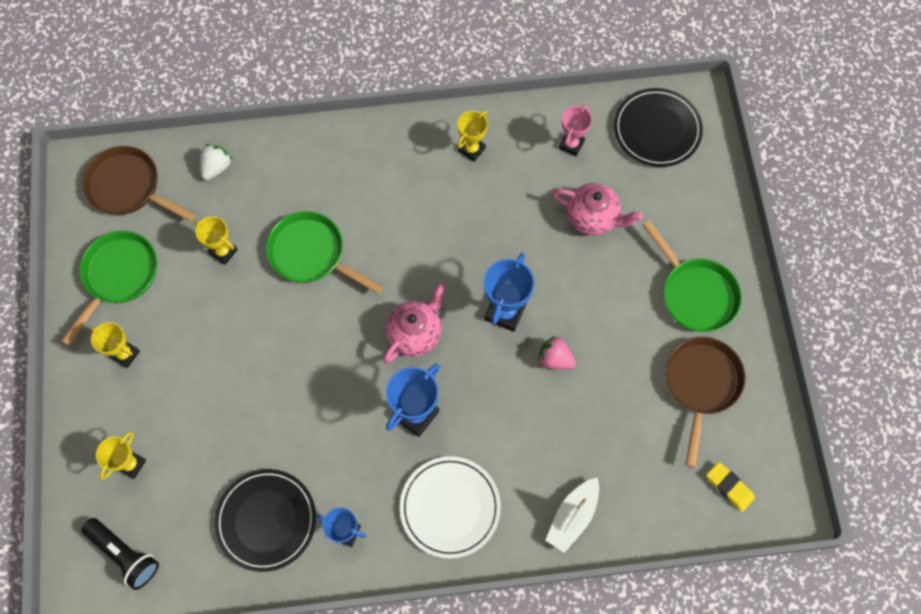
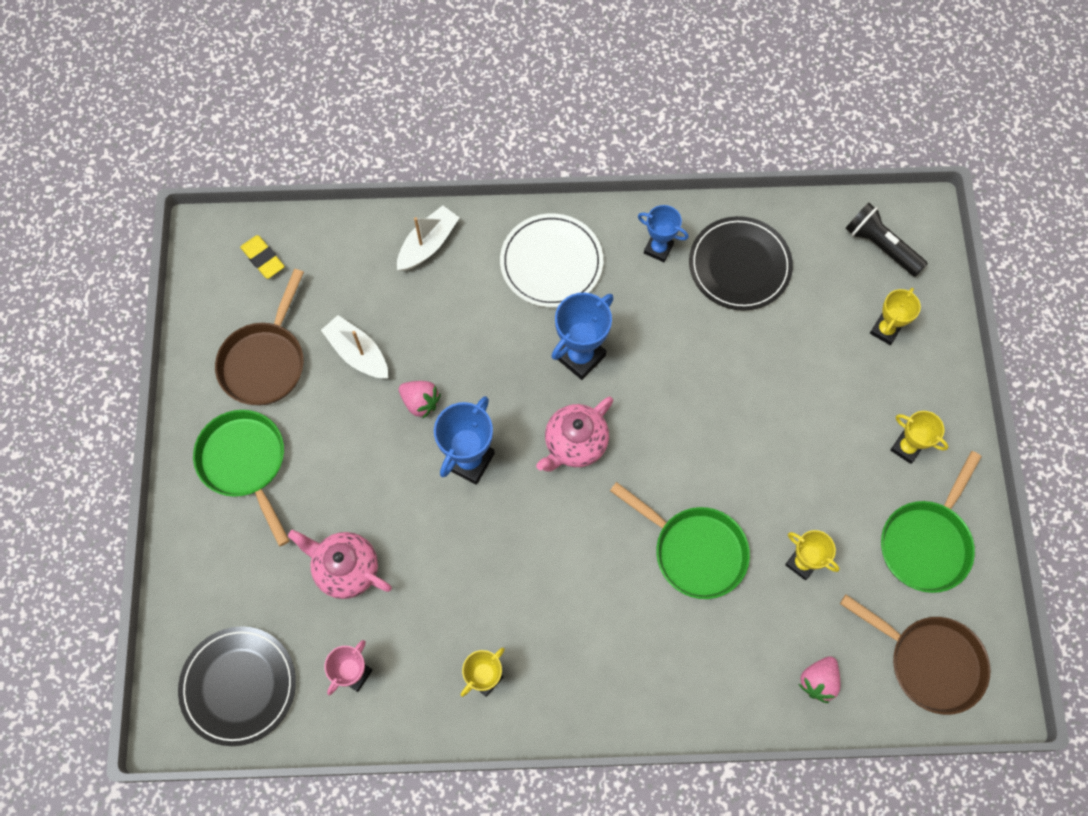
camera: 175 degrees left, 0 degrees up
white strawberry [200,144,232,180] -> pink strawberry [799,656,840,703]
none -> white boat [321,315,388,378]

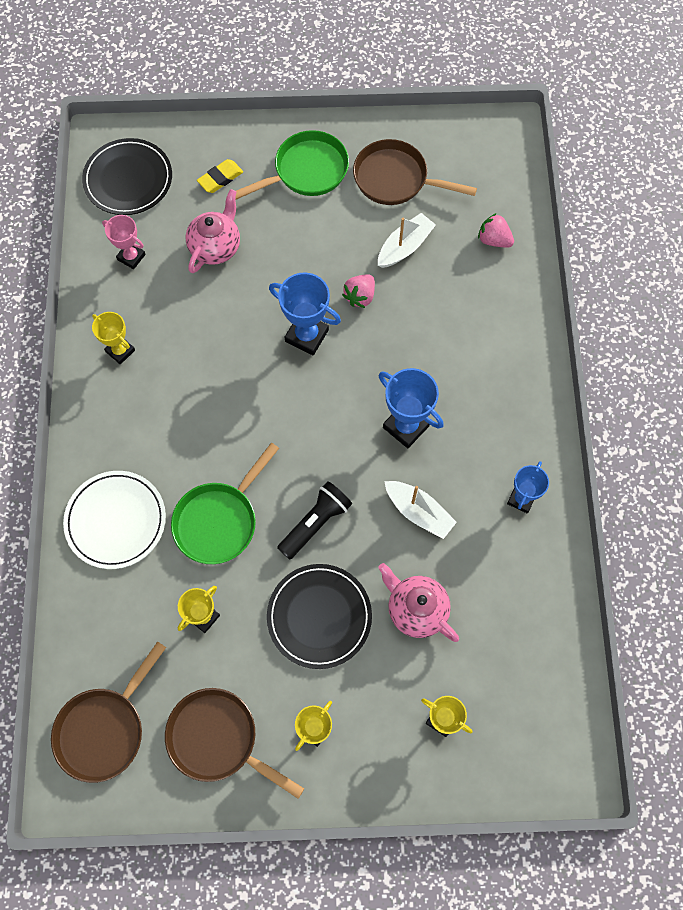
camera: 90 degrees right, 0 degrees up
yellow eraser [240,235,285,279] -> yellow eraser moved to [197,159,243,193]
white boat [397,205,460,271] -> white boat moved to [384,481,457,539]
white plate [500,214,603,307] -> white plate moved to [63,471,166,569]
pink teapot [536,396,614,472] -> pink teapot moved to [378,563,459,642]
black plate [689,216,793,311] -> black plate moved to [267,564,372,669]
pink strawberry [799,656,840,703] -> pink strawberry moved to [478,213,514,248]
black flashlight [845,203,928,277] -> black flashlight moved to [277,481,352,560]
green pan [881,451,982,593] -> brown pan [165,688,304,799]

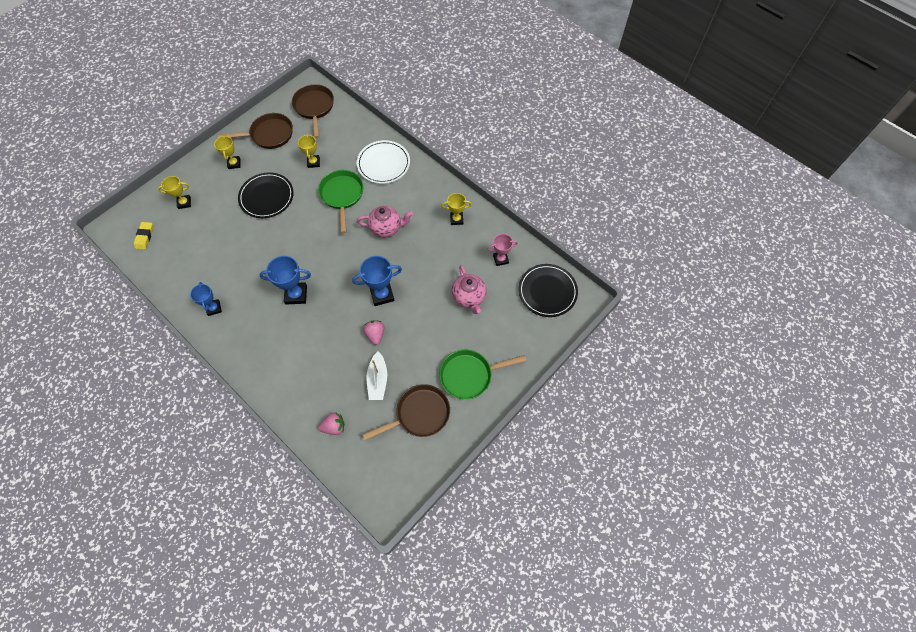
camera: 135 degrees right, 5 degrees down
yellow eraser [197,159,243,193] -> yellow eraser moved to [134,222,153,250]
green pan [235,130,349,200] -> green pan turned 60 degrees clockwise [439,350,526,399]
black flashlight [277,481,352,560] -> none
pink teapot [378,563,459,642] -> pink teapot moved to [357,206,413,237]
white boat [384,481,457,539] -> none

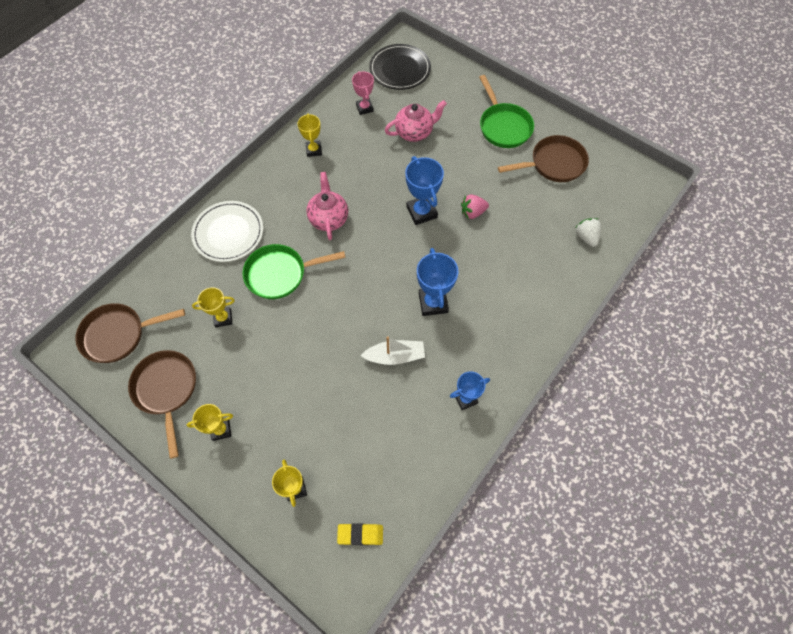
camera: 95 degrees left, 0 degrees up
black plate [238,172,294,218] -> none
pink strawberry [318,413,345,435] -> white strawberry [575,218,601,247]
brown pan [362,384,450,440] -> brown pan turned 105 degrees clockwise [498,135,589,182]
white boat [367,351,387,400] -> white boat moved to [360,336,425,365]

